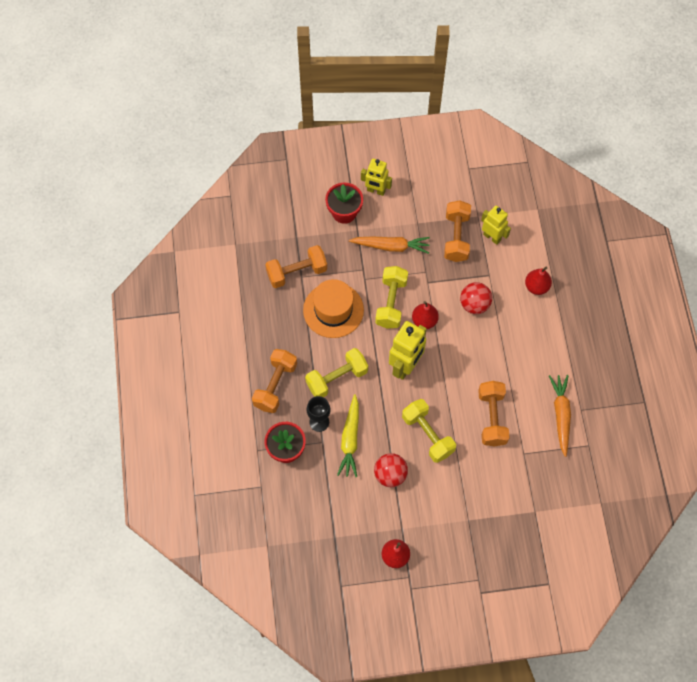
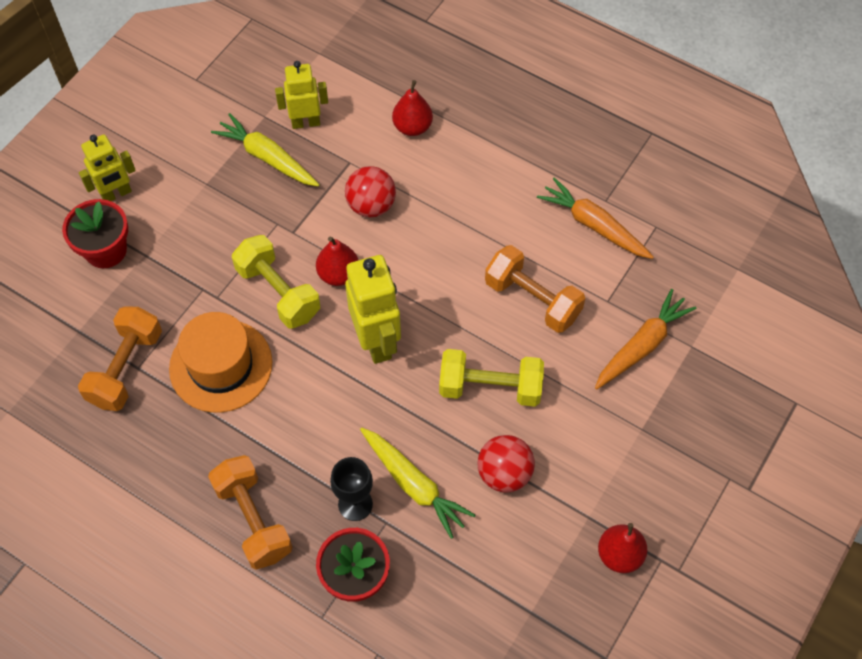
camera: 50 degrees left, 5 degrees down
yellow dumbbell [305,348,368,397] -> none
orange carrot [349,237,430,254] -> orange carrot moved to [595,289,696,390]
orange dumbbell [444,200,471,262] -> yellow carrot [211,113,320,186]

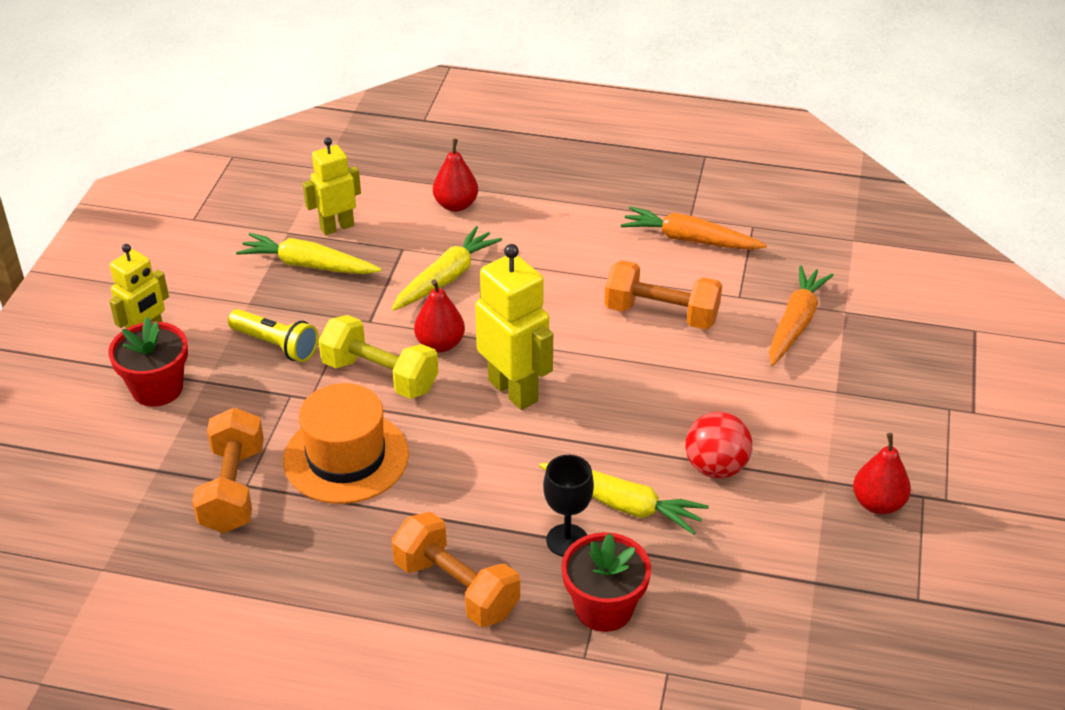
camera: 20 degrees left, 20 degrees down
red ball [345,166,396,217] -> yellow carrot [392,226,502,311]
yellow dumbbell [439,349,544,407] -> none
none -> yellow flashlight [228,309,319,362]

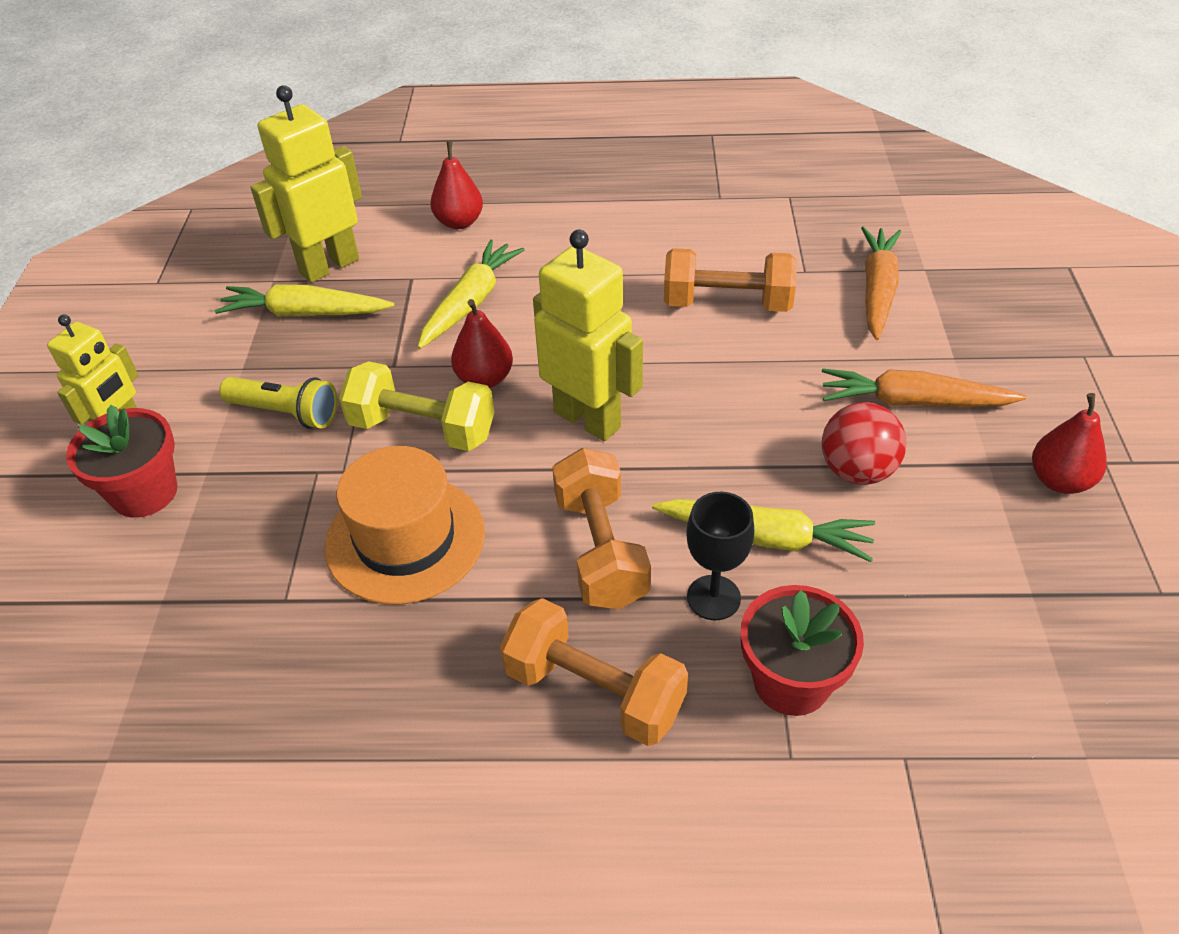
camera: 10 degrees left, 5 degrees up
orange dumbbell [192,407,264,533] -> orange dumbbell moved to [552,448,651,609]
yellow robot [303,137,361,235] -> yellow robot [251,85,362,283], size x1.53
orange carrot [621,206,767,250] -> orange carrot moved to [822,368,1026,407]

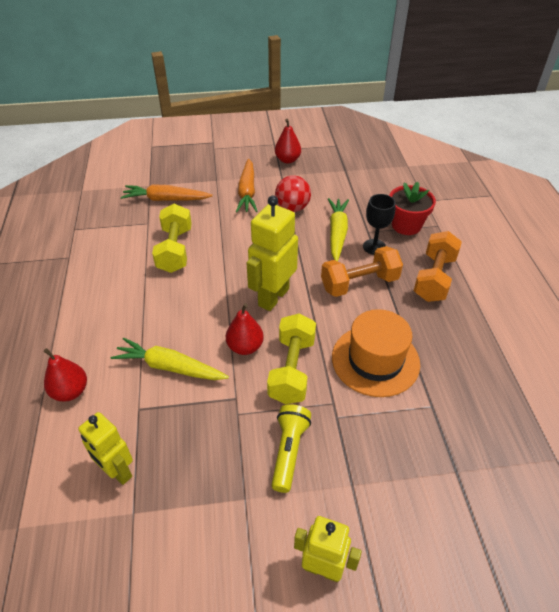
camera: 100 degrees left, 0 degrees up
red flower pot [66,405,178,518] -> none
yellow carrot [215,284,394,317] -> none
yellow robot [251,85,362,283] -> yellow robot [78,412,133,485], size x0.65
orange dumbbell [664,248,797,312] -> yellow dumbbell [152,204,192,273]

